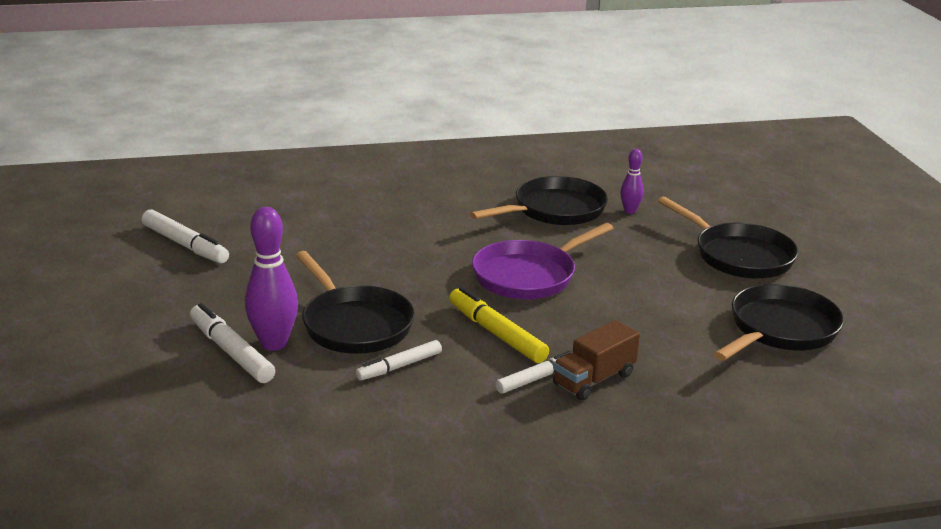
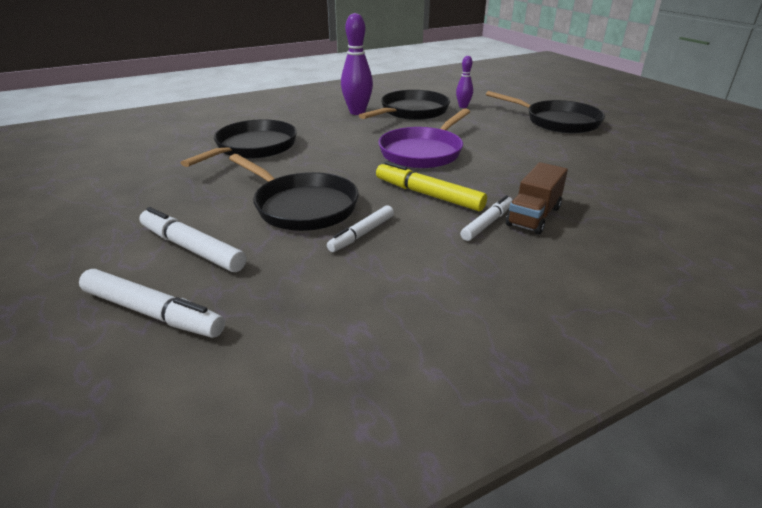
camera: 15 degrees left, 5 degrees up
white marker [142,209,229,264] -> white marker moved to [79,269,225,338]
purple bowling pin [245,207,298,351] -> purple bowling pin moved to [341,13,373,115]
black pan [714,284,844,361] -> black pan moved to [181,119,297,167]

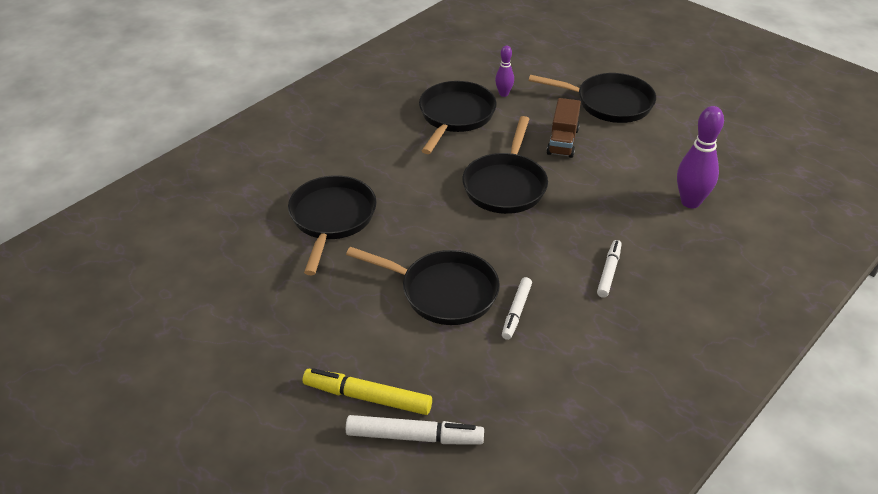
camera: 20 degrees left, 10 degrees up
white marker [139,207,246,272] -> none
purple bowling pin [341,13,373,115] -> purple bowling pin moved to [677,106,724,208]
yellow marker [376,161,487,211] -> yellow marker moved to [303,368,432,415]
purple pan [379,108,470,168] -> black pan [462,116,548,214]
brown truck [506,162,568,235] -> brown truck moved to [547,98,581,158]

